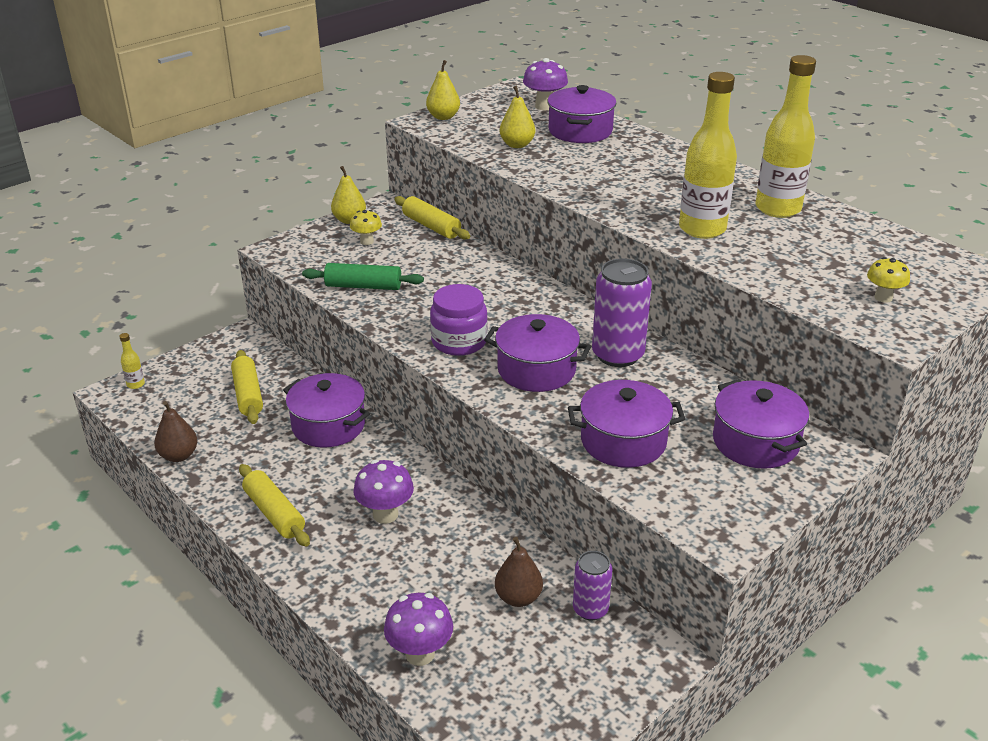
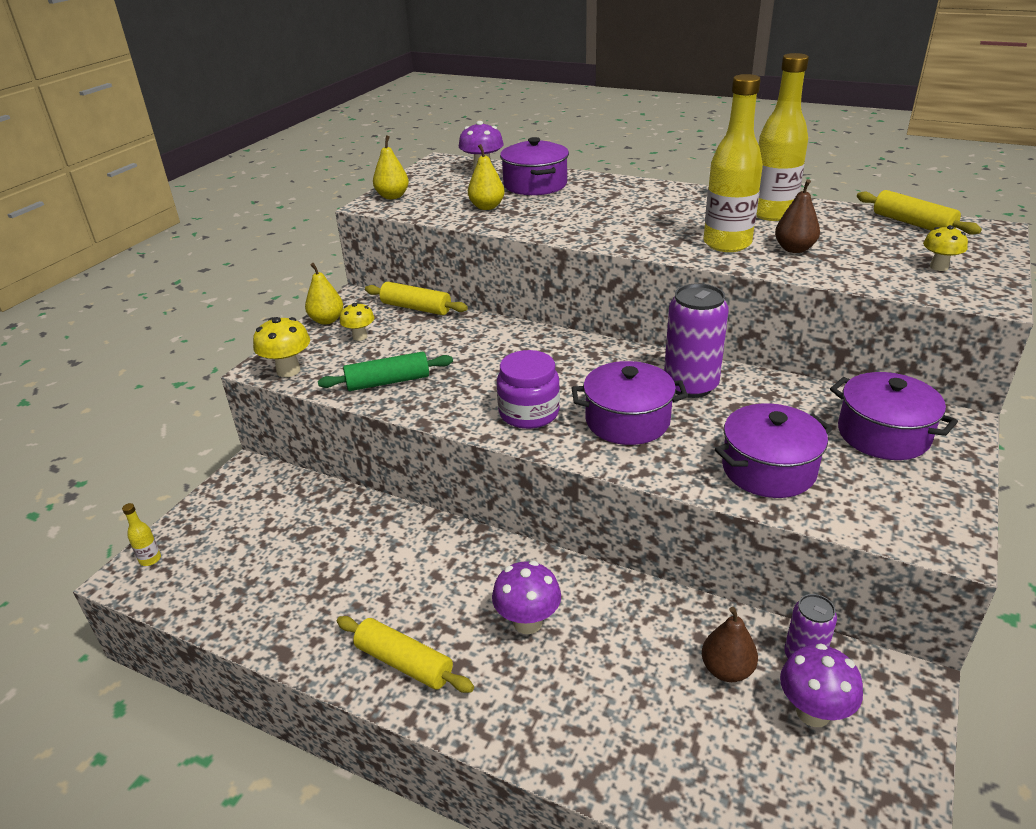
camera: 20 degrees left, 0 degrees up
brown pear [154,401,198,462] -> brown pear moved to [775,179,820,253]
yellow rolling pin [231,350,263,424] -> yellow rolling pin moved to [857,190,982,235]
purple pot [283,373,370,448] -> none
purple mushroom [384,593,453,666] -> purple mushroom moved to [780,643,863,727]
none -> yellow mushroom [253,317,310,377]

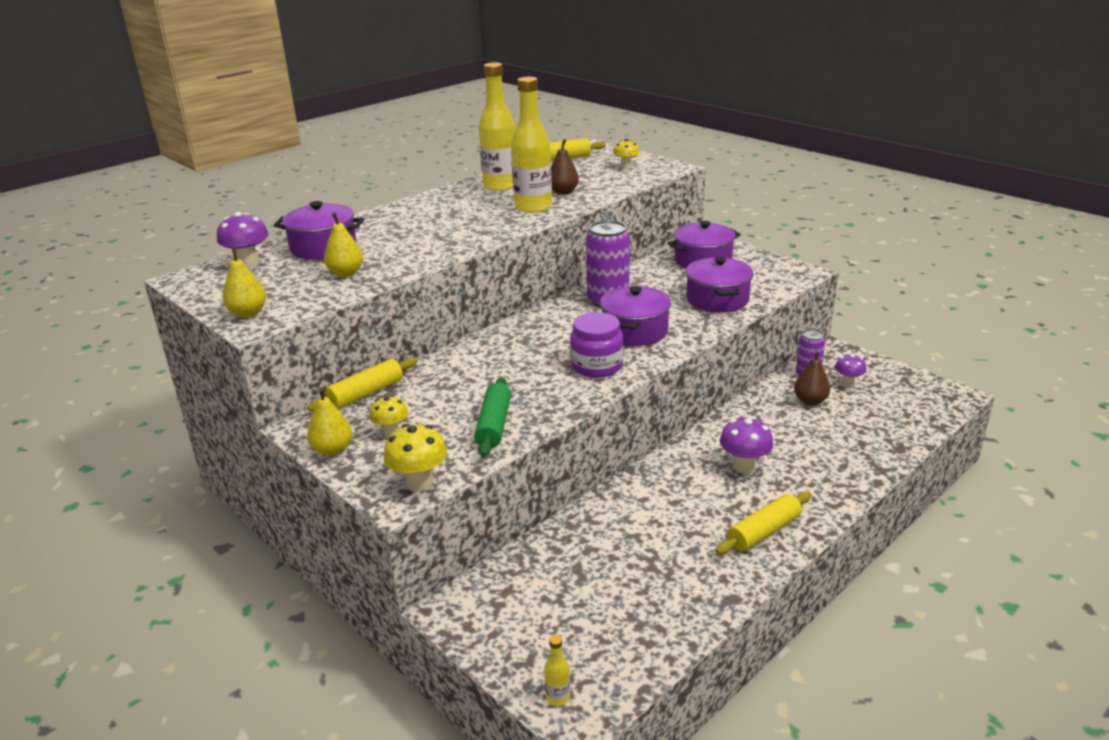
camera: 70 degrees left, 5 degrees down
purple mushroom [780,643,863,727] -> purple mushroom [835,353,866,387], size x0.66

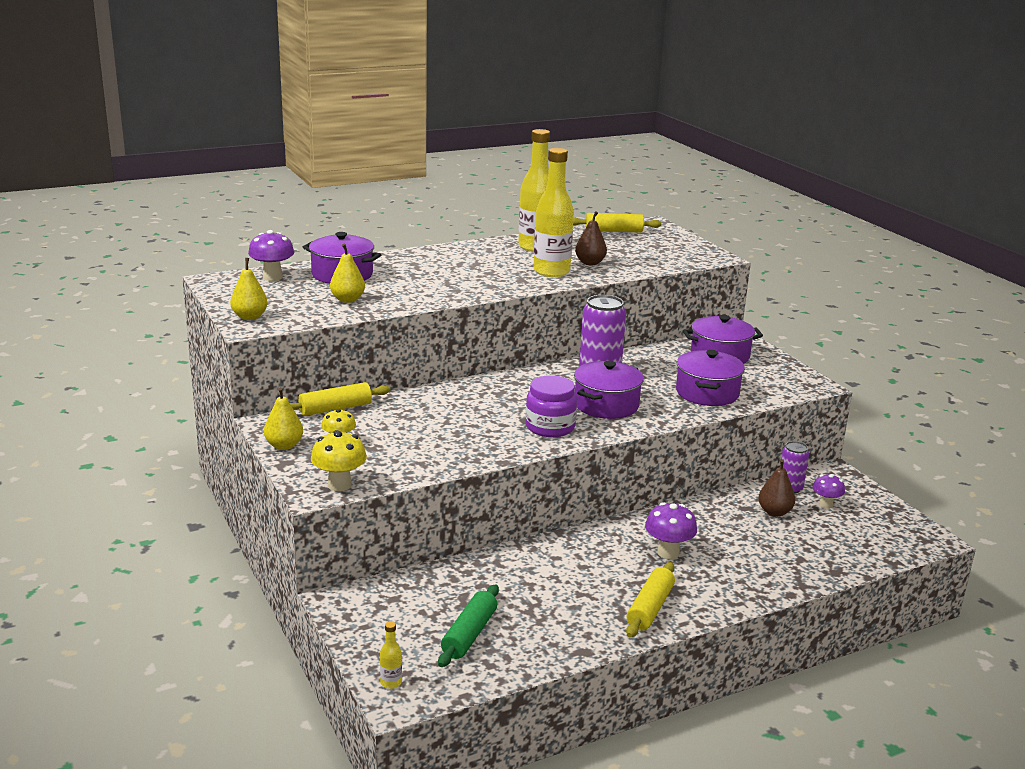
camera: 15 degrees right, 5 degrees down
green rolling pin [474,377,511,457] -> green rolling pin moved to [438,584,499,667]
yellow mushroom [613,139,640,170] -> none
yellow rolling pin [715,491,811,555] -> yellow rolling pin turned 45 degrees counterclockwise [626,562,675,638]

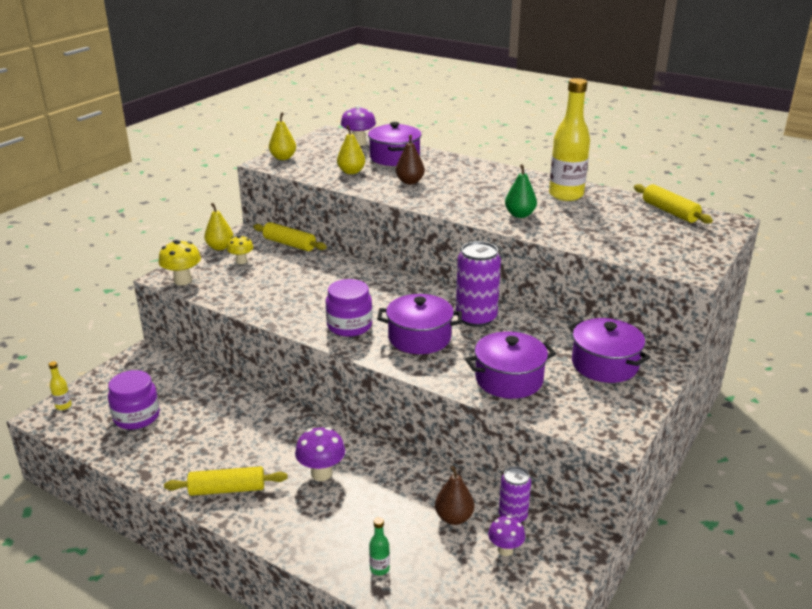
camera: 60 degrees right, 5 degrees up
green rolling pin [438,584,499,667] -> purple jar [108,370,160,430]
yellow bottle [533,148,574,277] -> green pear [505,164,537,218]
brown pear [575,211,607,265] -> brown pear moved to [396,135,425,184]
none -> green bottle [369,517,390,575]

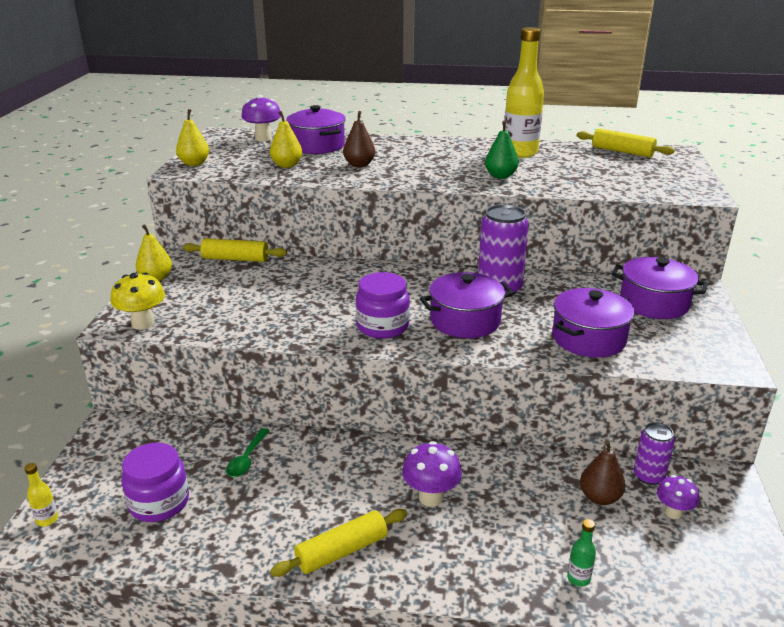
camera: 25 degrees left, 0 degrees up
yellow mushroom [227,235,254,264] -> none
none -> green spoon [226,428,270,477]

